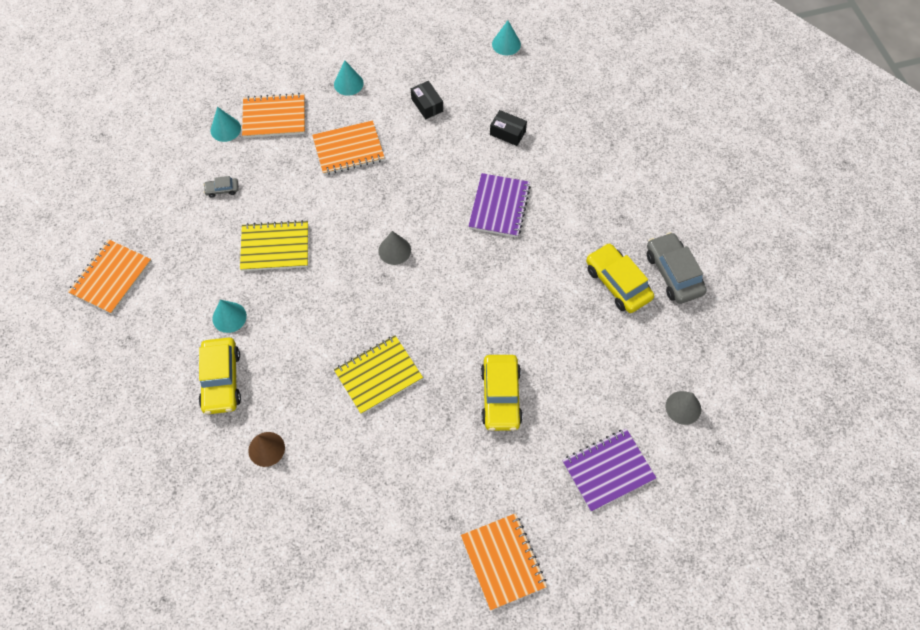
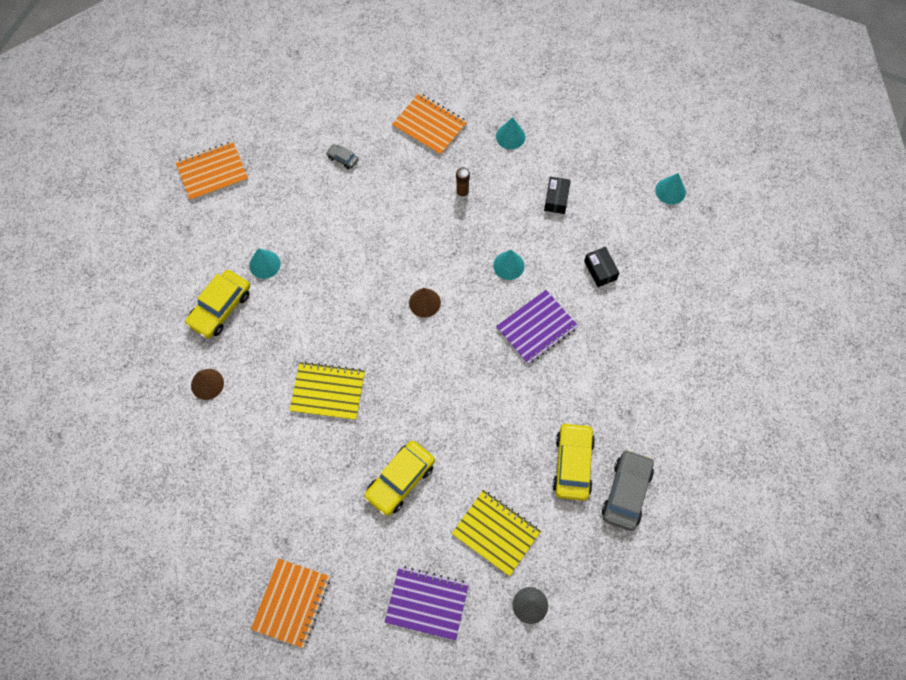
camera: 40 degrees right, 5 degrees up
turquoise cone [211,107,241,142] -> turquoise cone moved to [493,250,524,280]
yellow notebook [240,220,308,271] -> yellow notebook moved to [452,490,541,576]
orange notebook [312,120,385,175] -> brown glue stick [456,167,470,199]
grey cone [378,231,411,265] -> brown cone [409,288,441,318]

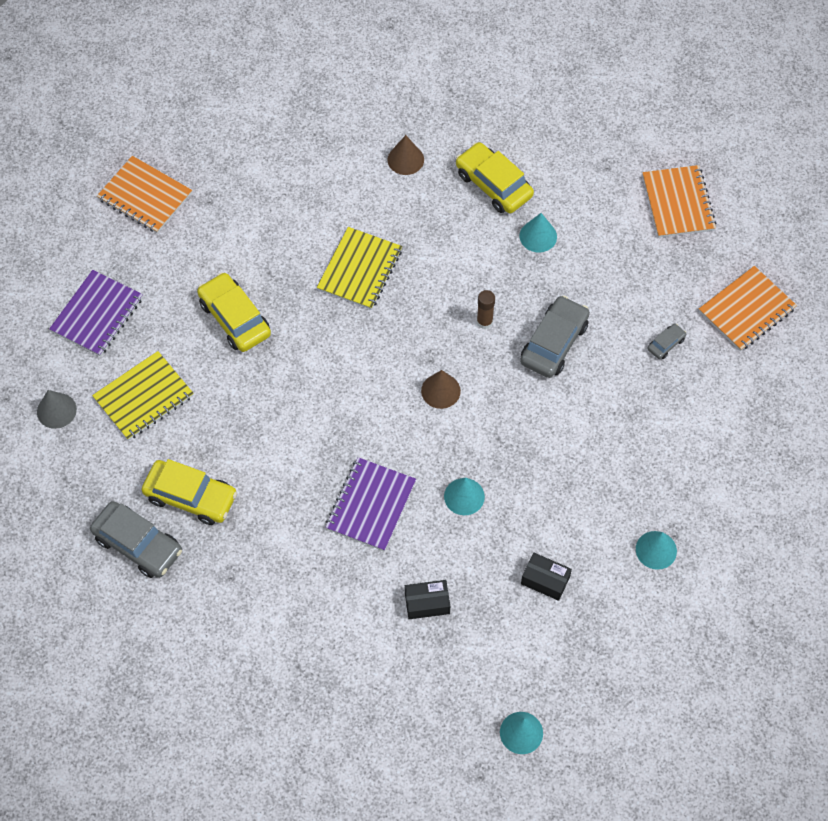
camera: 105 degrees right, 5 degrees down
orange notebook [392,93,467,156] -> orange notebook moved to [699,266,797,351]
brown glue stick [456,167,470,199] -> brown glue stick moved to [477,290,495,329]
purple notebook [496,290,578,364] -> purple notebook turned 45 degrees clockwise [325,457,416,551]
none -> grey car [520,296,590,378]

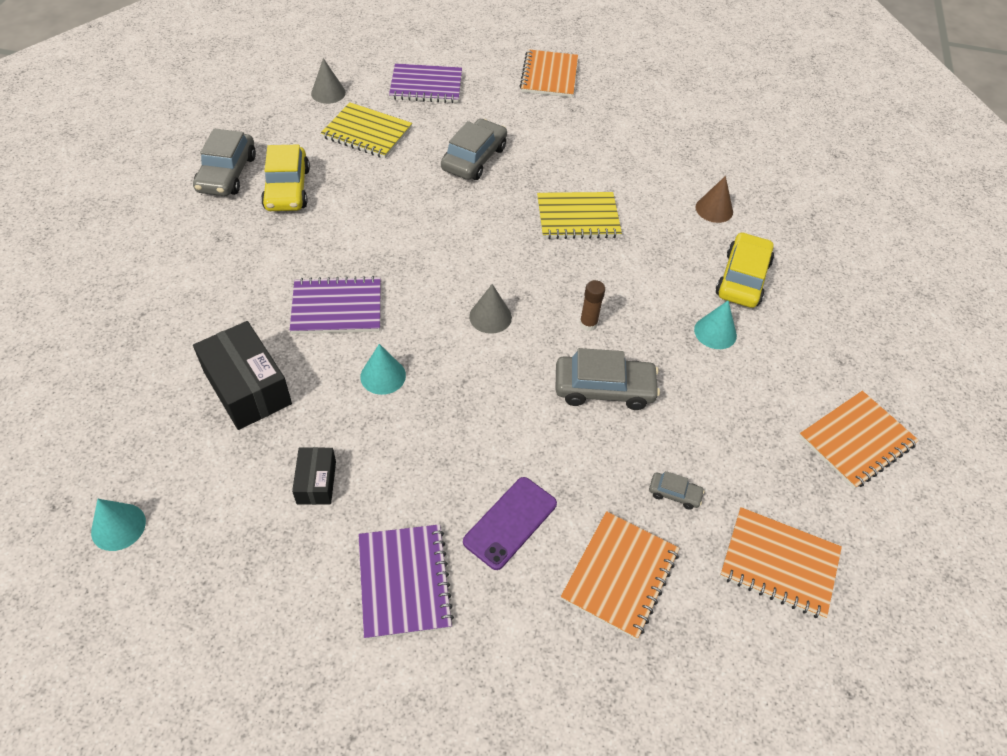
camera: 60 degrees right, 10 degrees down
yellow car [197,272,271,352] -> grey car [441,119,507,180]
black box [405,580,450,619] -> black box [193,321,292,430], size x1.82
brown cone [421,370,461,409] -> grey cone [469,284,512,334]
turquoise cone [636,531,677,570] -> purple notebook [359,524,454,640]
none -> purple phone [463,477,557,570]
none -> orange notebook [561,511,679,640]

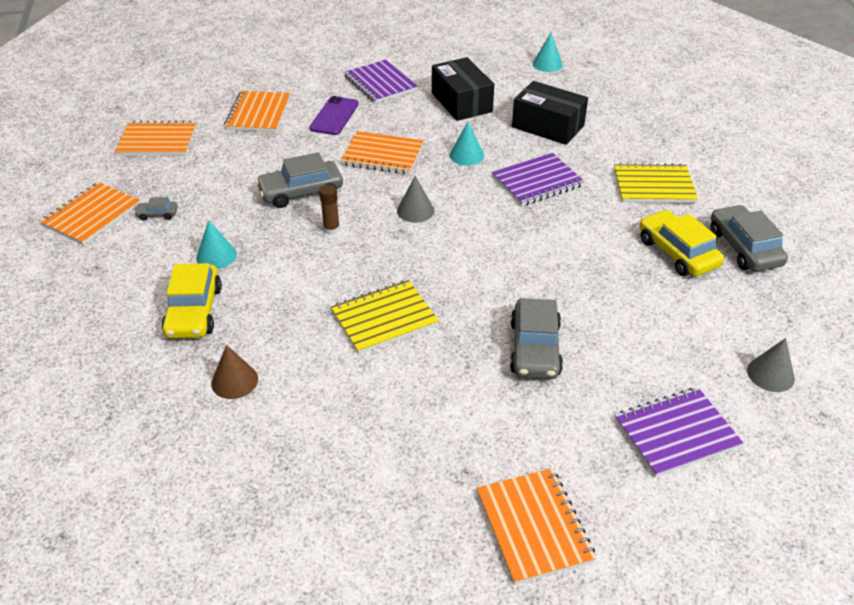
camera: 160 degrees right, 10 degrees down
black box [292,447,336,505] -> black box [432,57,494,121], size x1.82
yellow notebook [321,103,412,158] -> yellow notebook moved to [614,163,698,203]
grey car [649,471,705,510] -> grey car moved to [134,197,178,221]
none -> orange notebook [340,131,424,175]

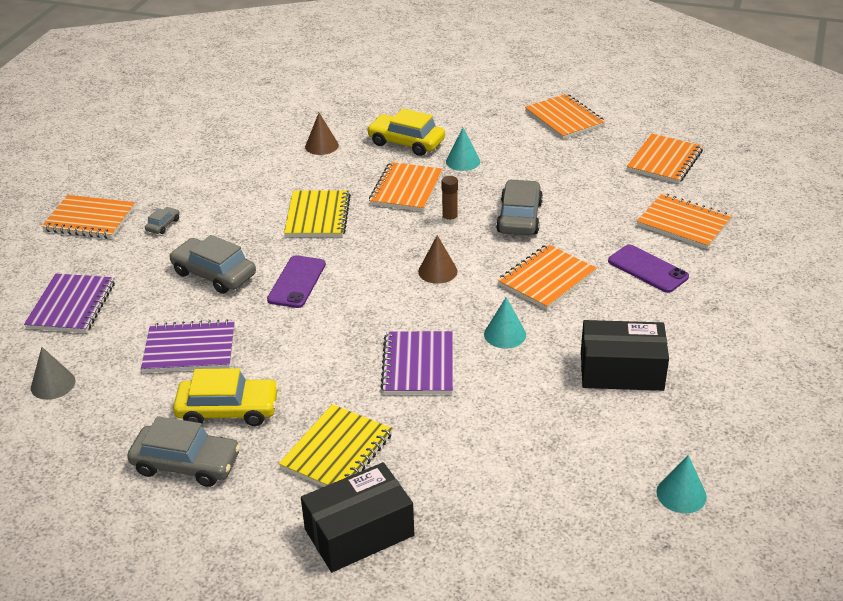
camera: 120 degrees right, 5 degrees down
grey car [134,197,178,221] -> grey car moved to [145,207,180,234]
purple notebook [344,60,418,103] -> purple notebook moved to [141,319,235,373]
grey cone [397,176,434,223] -> brown cone [418,235,458,284]
black box [512,81,588,145] -> black box moved to [301,462,414,572]
none -> purple phone [267,255,326,308]
none -> orange notebook [369,162,443,212]

